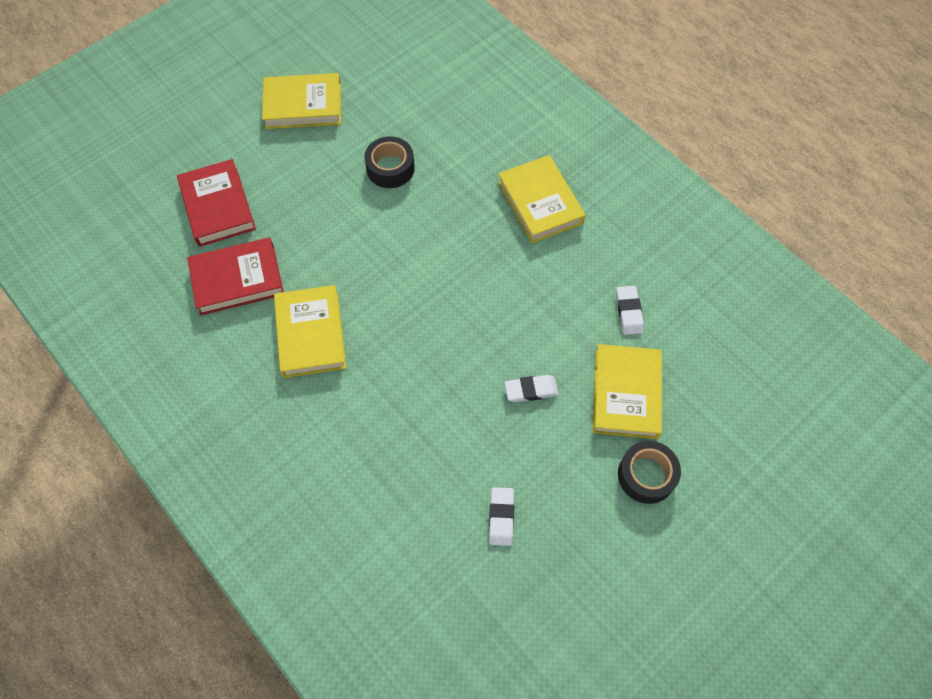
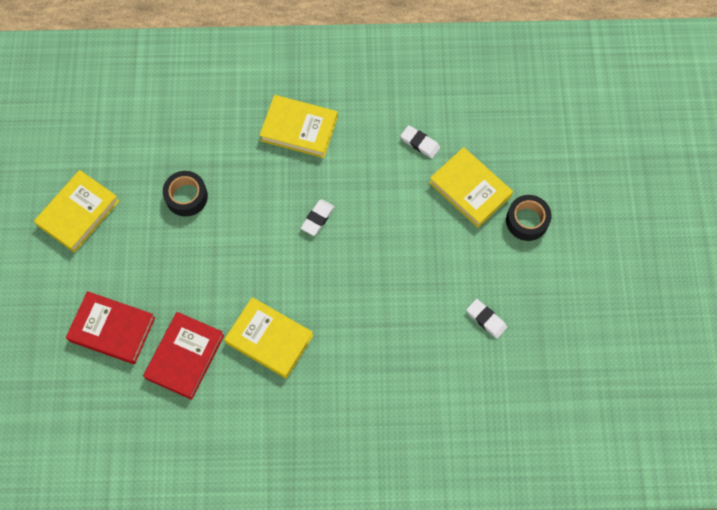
camera: 50 degrees left, 5 degrees up
white eraser [505,375,559,402] -> white eraser moved to [301,199,335,236]

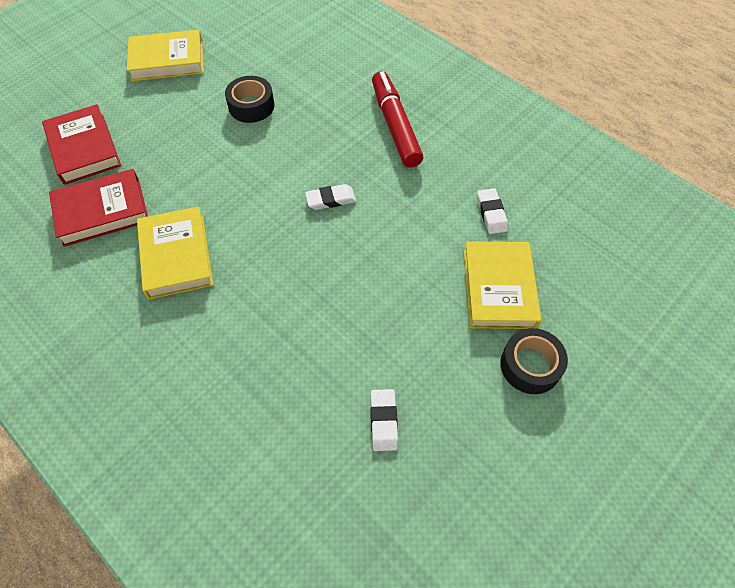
camera: 45 degrees right, 10 degrees down
yellow book [259,95,338,158] -> red marker [372,71,423,168]

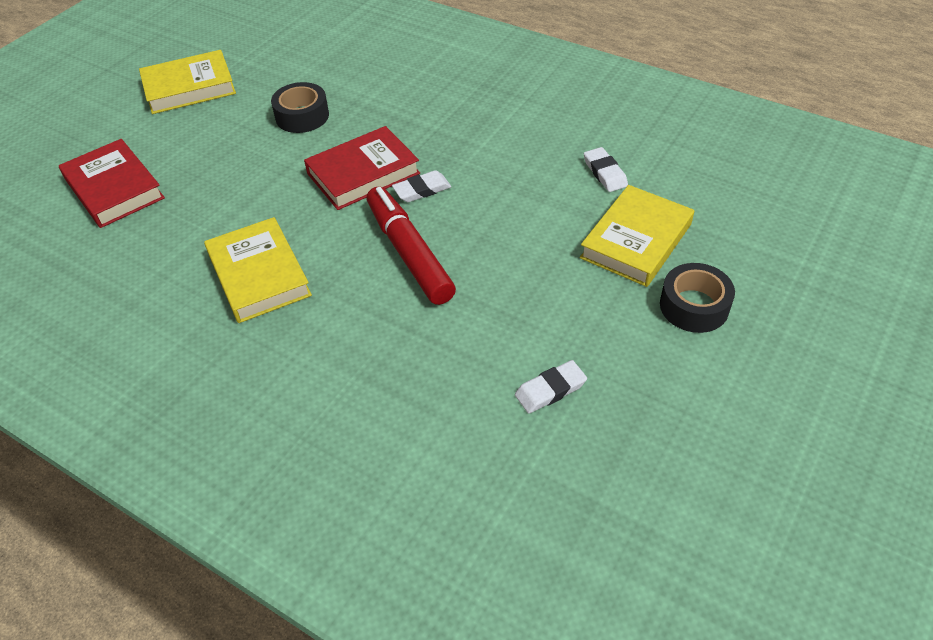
camera: 10 degrees left, 10 degrees down
red book [49,169,148,247] -> red book moved to [304,126,420,210]
white eraser [371,389,398,451] -> white eraser turned 75 degrees clockwise [515,360,587,414]
red marker [372,71,423,168] -> red marker moved to [367,186,456,305]
yellow book [464,241,541,329] -> yellow book turned 45 degrees clockwise [580,185,694,287]

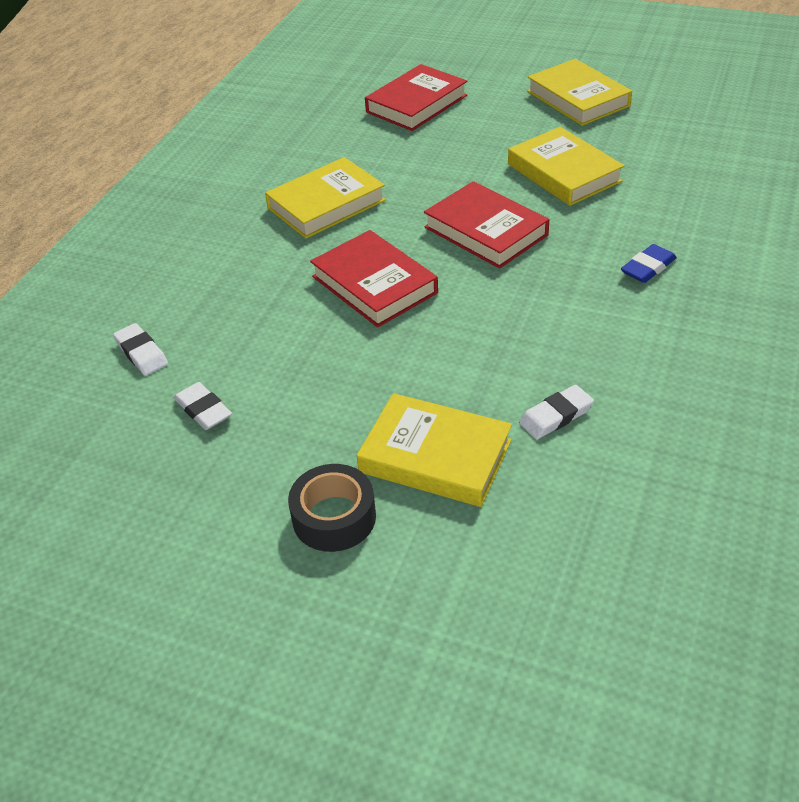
camera: 80 degrees right, 5 degrees down
black tape [271,82,329,133] -> yellow book [508,127,624,206]
red marker [367,186,456,305] -> red book [310,230,438,327]
white eraser [392,170,451,202] -> white eraser moved to [113,323,168,375]
none -> blue eraser [621,244,677,283]

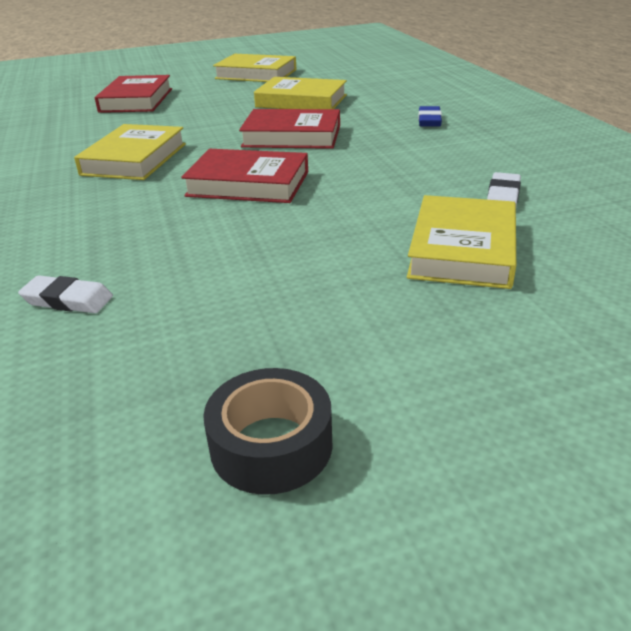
camera: 40 degrees left, 10 degrees down
white eraser [174,382,232,430] -> none
black tape [288,464,376,552] -> black tape moved to [203,368,333,495]
yellow book [357,393,512,507] -> yellow book turned 60 degrees counterclockwise [407,195,516,289]

